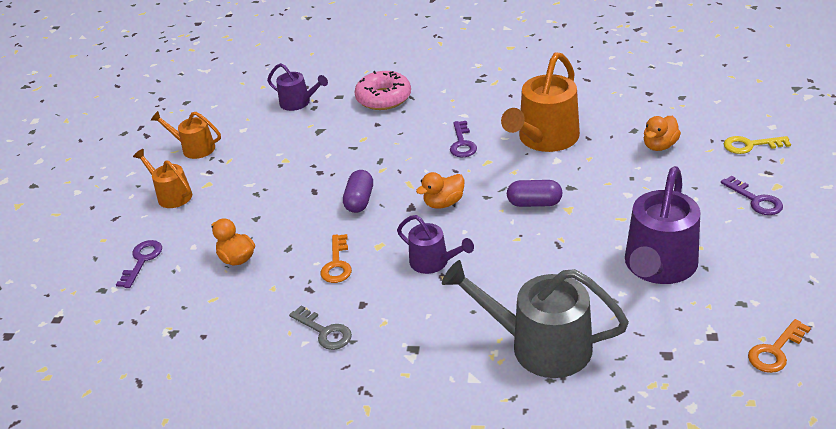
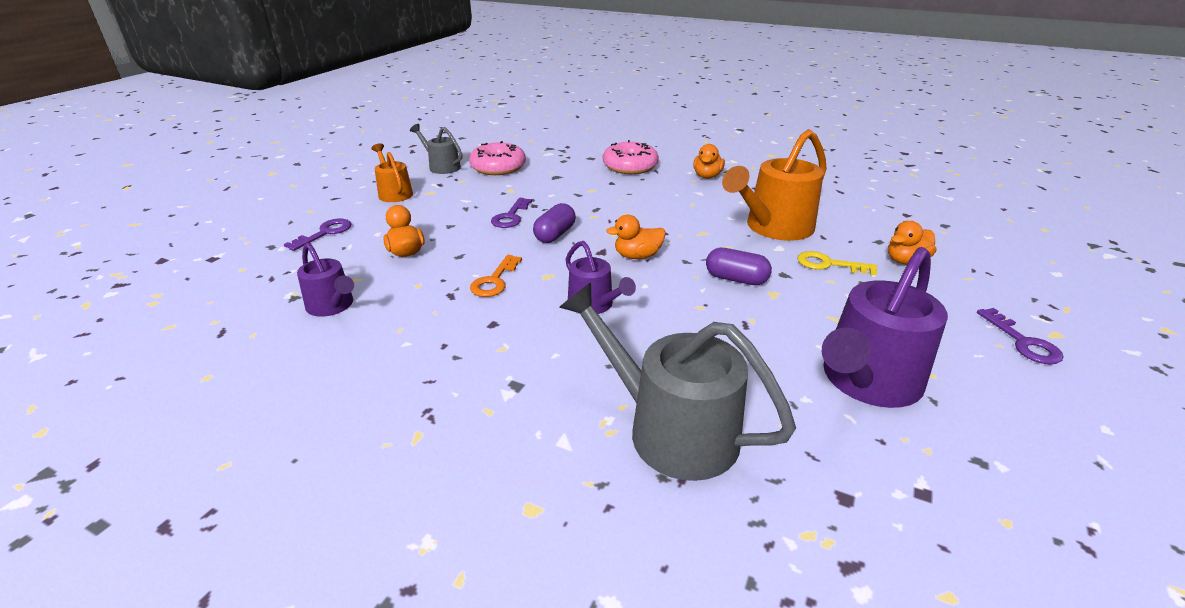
camera: 15 degrees right, 5 degrees down
orange watering can [150,111,221,159] -> grey watering can [410,124,462,174]
purple watering can [267,63,328,111] -> purple watering can moved to [297,243,354,317]
grey key [289,305,352,350] -> none
purple key [450,121,477,157] -> purple key moved to [491,198,532,228]
yellow key [724,136,791,154] -> yellow key moved to [797,251,877,275]
orange key [748,319,811,373] -> none
none -> pink donut [469,141,526,175]
none -> orange duck [693,144,725,179]

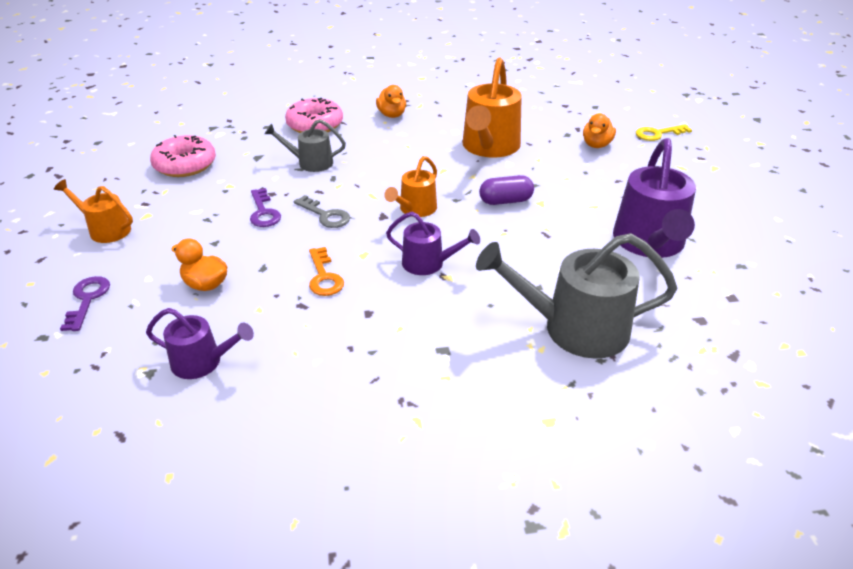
camera: 35 degrees left, 5 degrees up
grey watering can [410,124,462,174] -> grey watering can moved to [265,119,346,172]
purple capsule [533,203,576,243] -> grey key [293,195,350,228]
orange duck [606,215,666,259] -> orange watering can [384,156,437,217]
yellow key [797,251,877,275] -> yellow key moved to [636,124,692,141]
purple key [977,308,1063,365] -> none

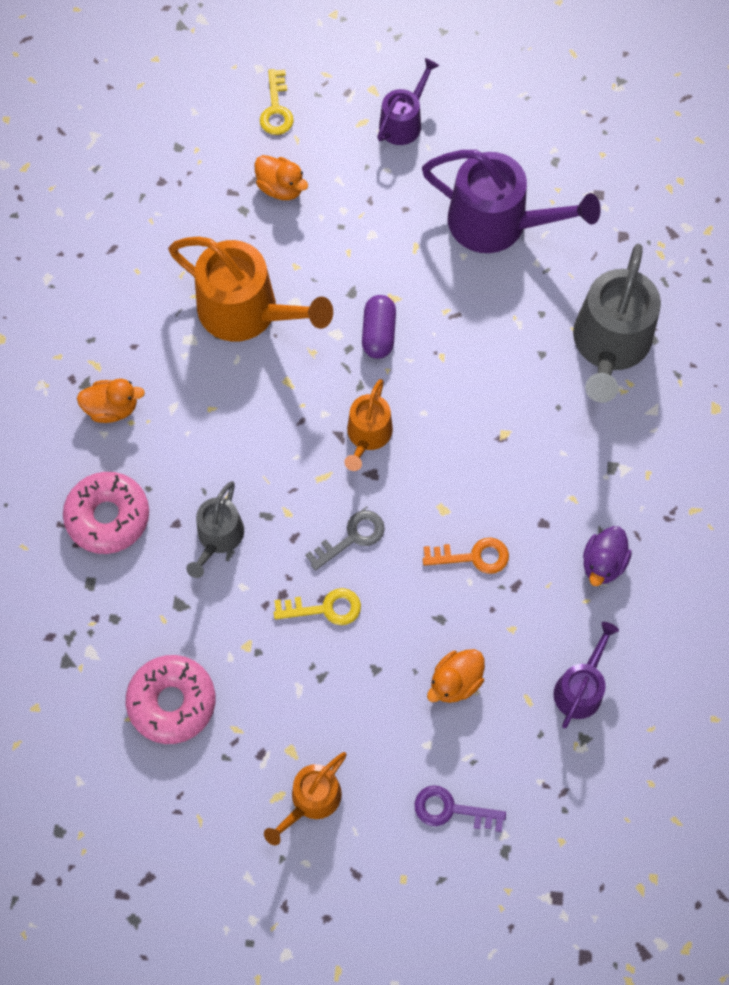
camera: 75 degrees left, 30 degrees up
purple key [250,188,281,227] -> yellow key [274,588,361,625]
orange watering can [384,156,437,217] -> orange watering can turned 60 degrees clockwise [344,379,393,471]
purple watering can [386,212,480,275] -> purple watering can moved to [377,58,439,145]
none -> purple duck [583,526,632,586]

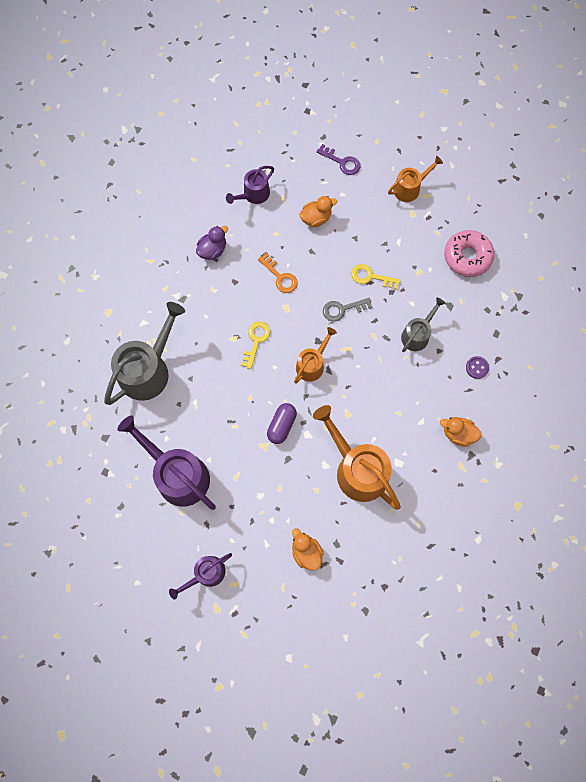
camera: 160 degrees left, 5 degrees up
pink donut [63,472,149,554] -> purple button [466,356,489,379]
yellow key [260,69,294,135] -> yellow key moved to [241,322,271,369]
orange key [423,538,509,574] -> orange key turned 150 degrees counterclockwise [258,253,298,293]

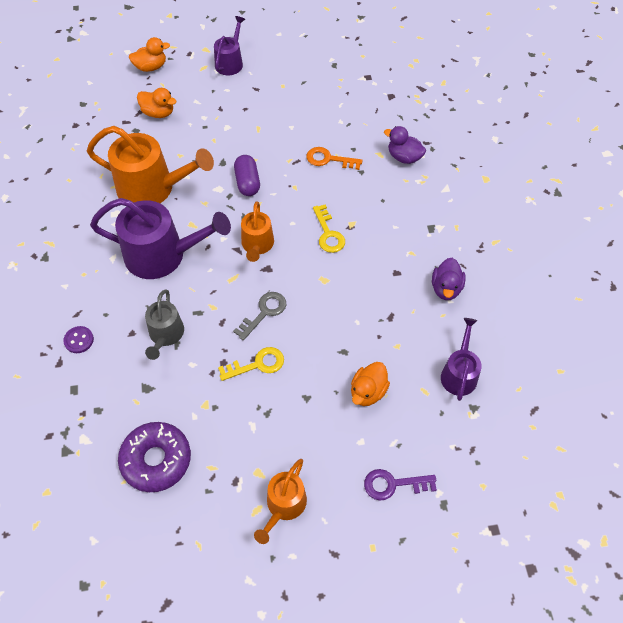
camera: 145 degrees right, 15 degrees down
grey watering can [104,302,185,405] -> purple duck [384,126,426,164]
purple watering can [117,415,216,510] -> purple watering can moved to [90,198,231,279]
orange key [258,253,298,293] -> orange key moved to [306,147,362,170]
orange duck [440,417,482,447] -> orange duck moved to [128,37,170,72]
pink donut [444,230,494,277] -> purple donut [118,422,191,492]

